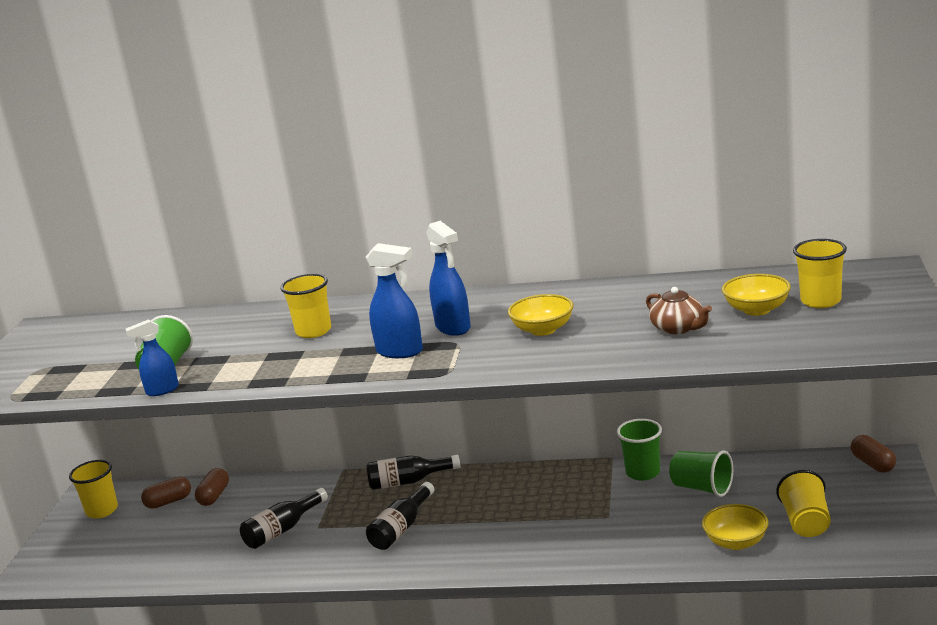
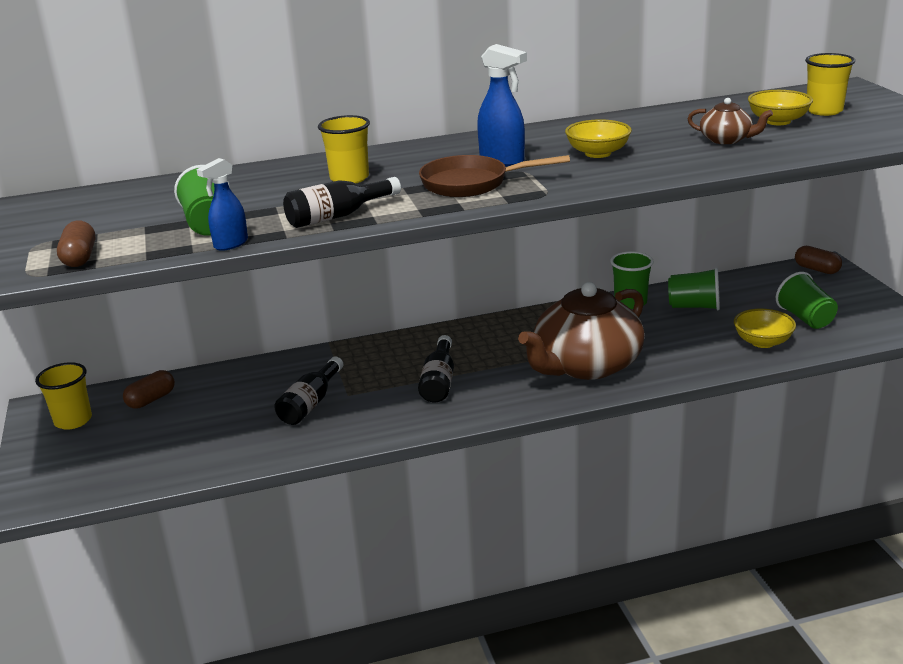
camera: 25 degrees left, 5 degrees up
brown capsule [195,468,229,506] -> brown capsule moved to [57,220,95,267]
blue spray bottle [365,243,423,358] -> brown pan [419,155,570,197]
black bottle [366,455,460,490] -> black bottle moved to [283,177,401,228]
yellow cup [776,470,831,537] -> green cup [776,272,838,329]
none -> brown teapot [518,282,645,380]

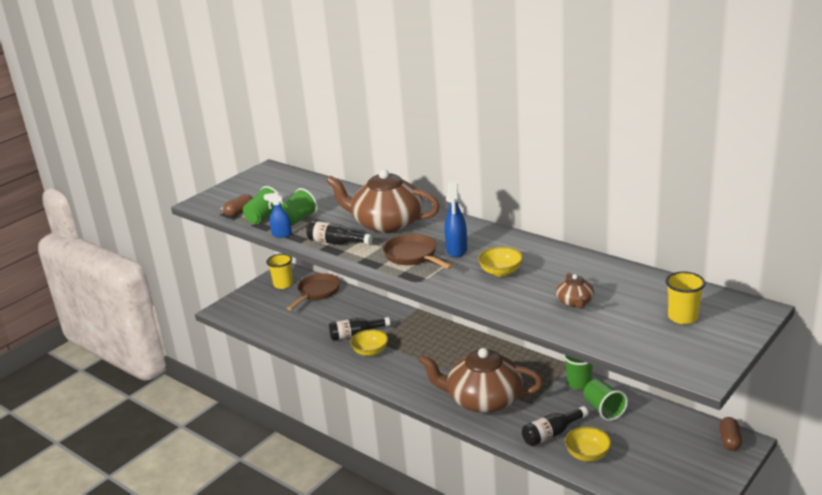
camera: 55 degrees right, 0 degrees up
brown capsule [123,370,175,409] -> brown pan [287,273,340,310]
yellow cup [318,115,370,183] -> brown teapot [326,169,440,233]
black bottle [418,335,454,402] -> black bottle moved to [522,406,588,446]
yellow bowl [748,90,813,125] -> yellow bowl moved to [350,329,388,356]
green cup [776,272,838,329] -> green cup moved to [243,186,283,224]

